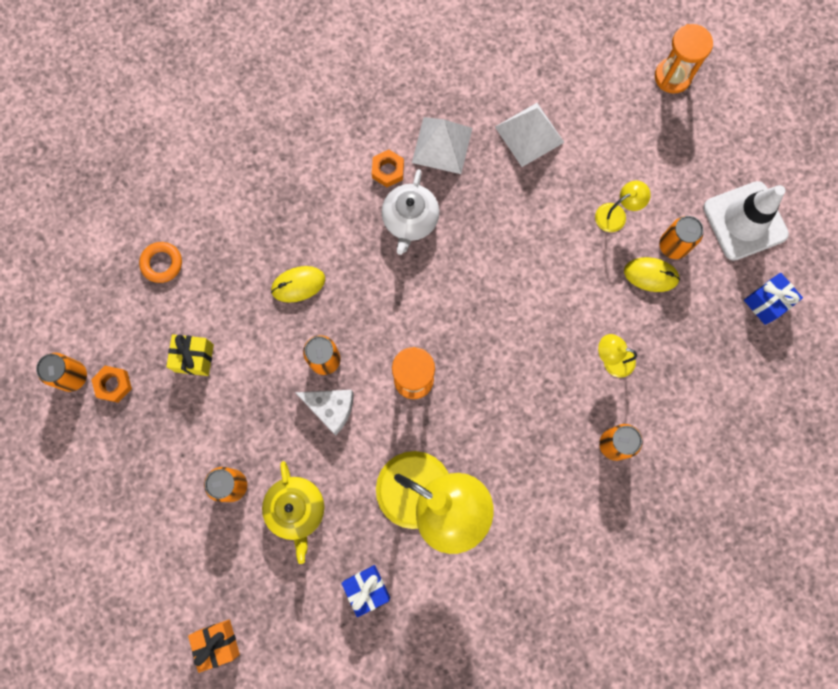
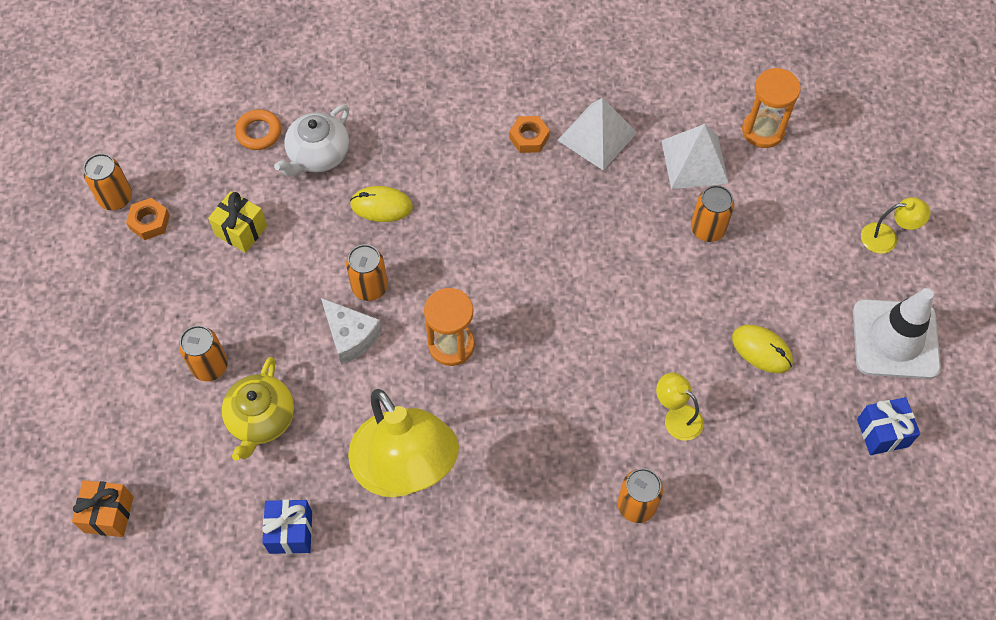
camera: 25 degrees right, 15 degrees down
white teapot [382,169,440,255] -> white teapot moved to [274,105,349,176]
yellow lamp [595,181,651,232] -> yellow lamp moved to [861,197,931,254]
orange hourglass [655,24,713,94] -> orange hourglass moved to [742,68,801,148]
orange can [659,216,703,259] -> orange can moved to [691,185,734,242]

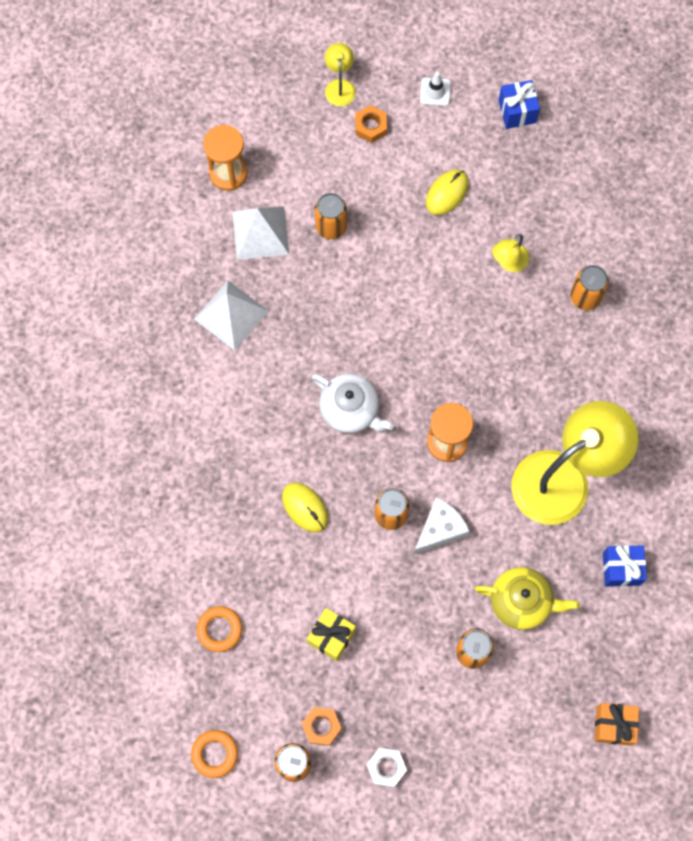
camera: 90 degrees left, 10 degrees up
white teapot [274,105,349,176] -> white teapot moved to [312,374,394,433]
yellow mouse [350,186,413,222] -> yellow mouse turned 45 degrees counterclockwise [282,482,328,533]
orange nut [509,116,550,153] -> orange nut moved to [355,105,387,143]
white traffic cone [853,288,941,379] -> white traffic cone [420,72,451,106], size x0.44
none -> orange ring [191,730,238,778]
none -> white nut [367,748,407,787]

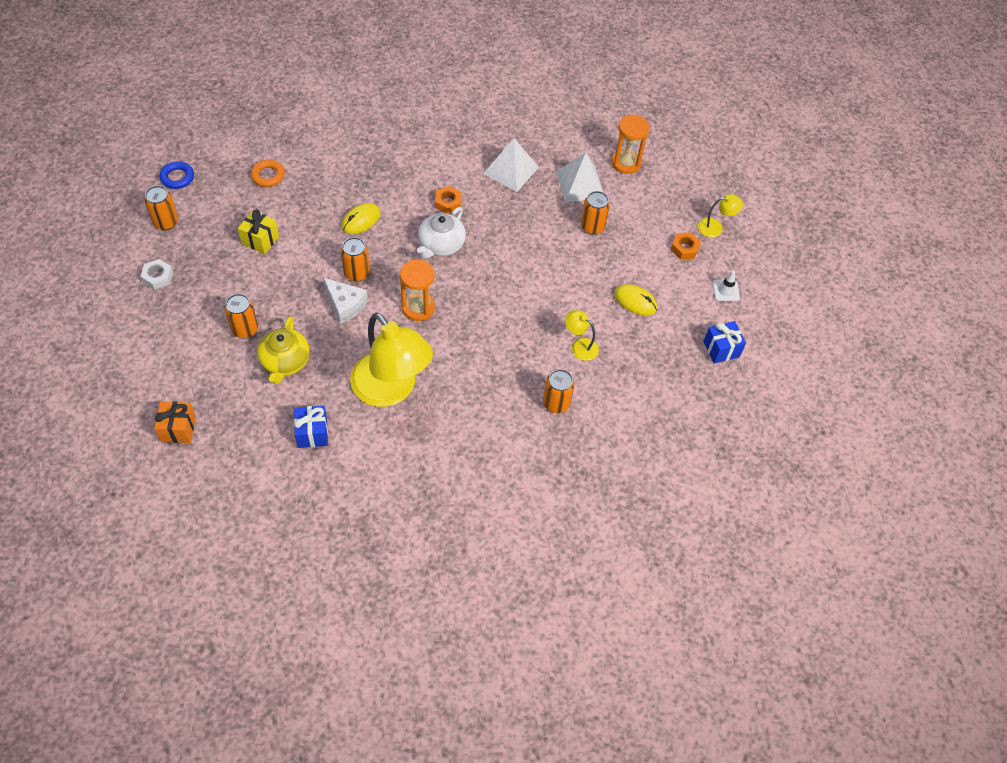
camera: 80 degrees right, 15 degrees down
orange ring [191,730,238,778] -> blue ring [159,161,194,189]
orange nut [301,707,342,746] -> orange nut moved to [435,186,461,214]

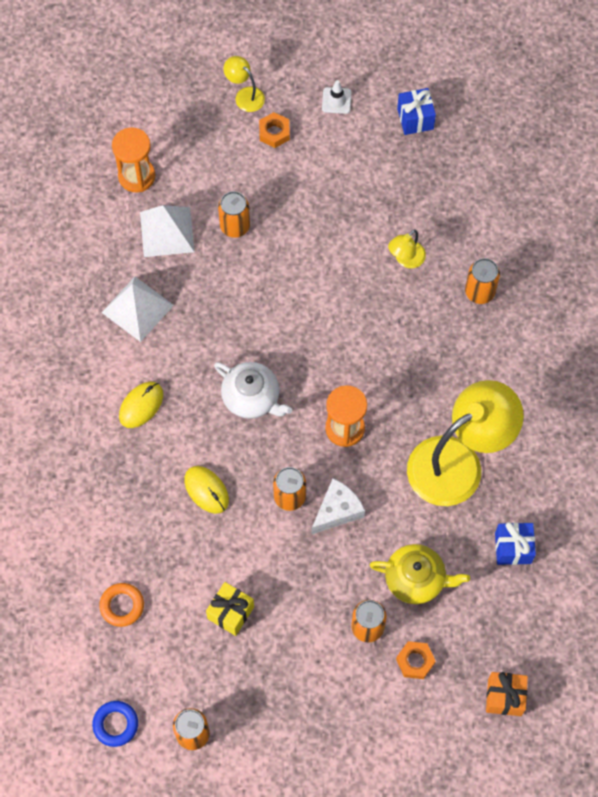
camera: 80 degrees left, 10 degrees up
white nut [140,259,173,290] -> none
orange nut [435,186,461,214] -> orange nut moved to [396,641,436,679]
yellow mouse [615,284,657,315] -> yellow mouse moved to [119,382,163,428]
yellow lamp [698,194,743,238] -> yellow lamp turned 45 degrees counterclockwise [224,56,265,112]

